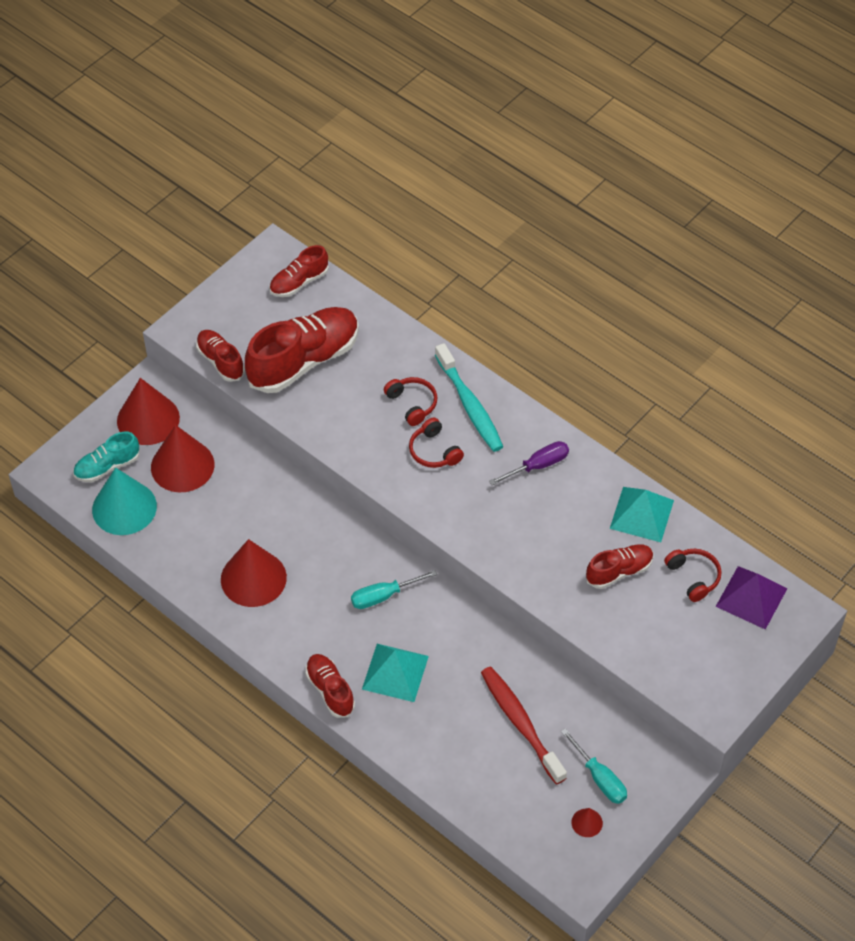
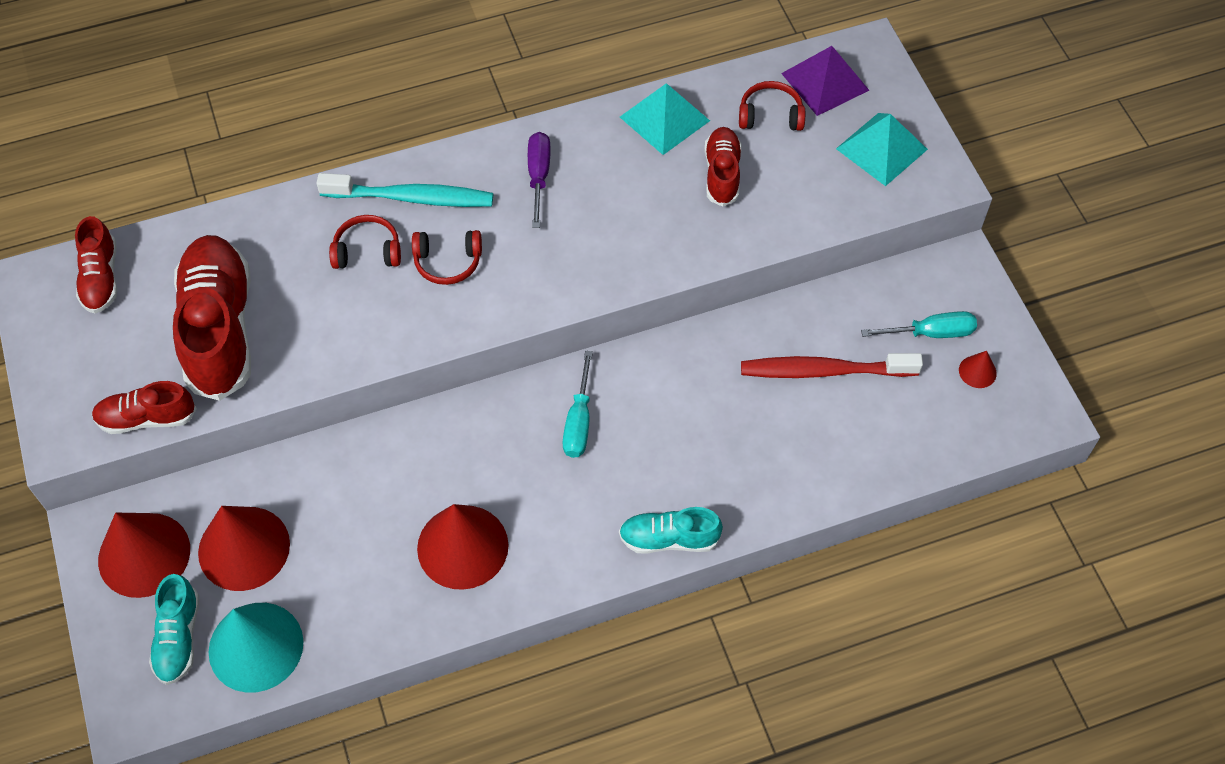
camera: 60 degrees left, 5 degrees up
red shoe [305,654,355,718] -> turquoise shoe [619,507,723,554]
turquoise pyramid [362,644,429,702] -> turquoise pyramid moved to [836,113,928,186]

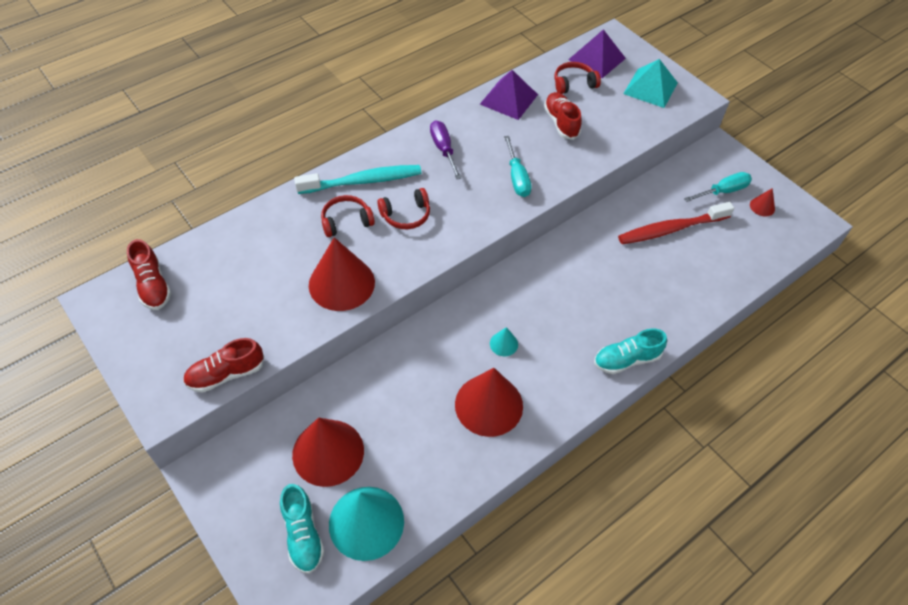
camera: 20 degrees left, 5 degrees down
red cone [98,513,190,598] -> red cone moved to [309,237,375,311]
red shoe [173,235,251,401] -> none
turquoise screwdriver [563,351,593,458] -> turquoise screwdriver moved to [504,136,532,197]
turquoise pyramid [620,83,710,155] -> purple pyramid [480,70,538,120]
none -> turquoise cone [490,327,518,356]

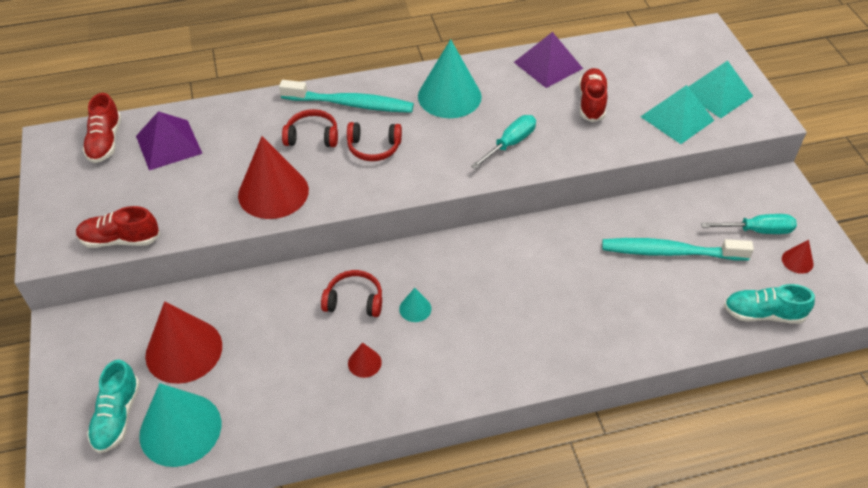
camera: 25 degrees right, 5 degrees down
purple screwdriver [430,120,462,179] -> turquoise cone [418,39,482,118]
red cone [455,368,523,437] -> red cone [348,343,382,378], size x0.44
turquoise screwdriver [504,136,532,197] -> turquoise screwdriver turned 150 degrees counterclockwise [471,115,536,169]
red headphones [554,62,601,94] -> red headphones moved to [321,270,382,317]
purple pyramid [568,29,626,78] -> purple pyramid moved to [136,111,203,170]
turquoise shoe [594,328,667,374] -> turquoise shoe moved to [724,284,815,324]
red toothbrush [618,202,734,244] -> turquoise toothbrush [602,238,754,261]
none -> turquoise pyramid [640,85,715,144]

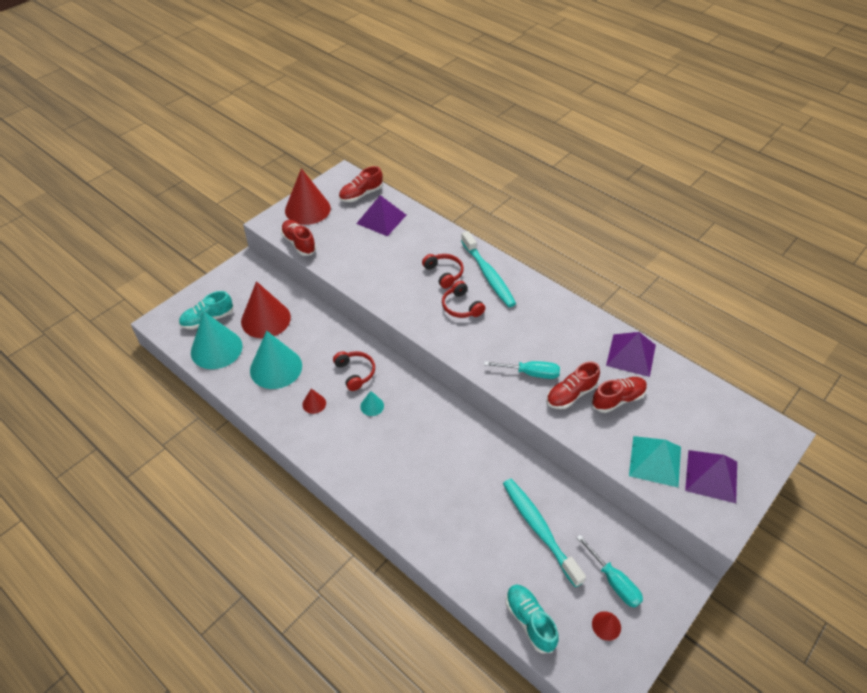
camera: 55 degrees right, 0 degrees up
red cone [238,136,309,219] -> red cone moved to [285,168,331,225]
turquoise cone [418,39,482,118] -> turquoise cone moved to [250,331,302,389]
turquoise pyramid [689,61,753,118] -> purple pyramid [685,450,737,503]
none -> red shoe [546,361,600,409]

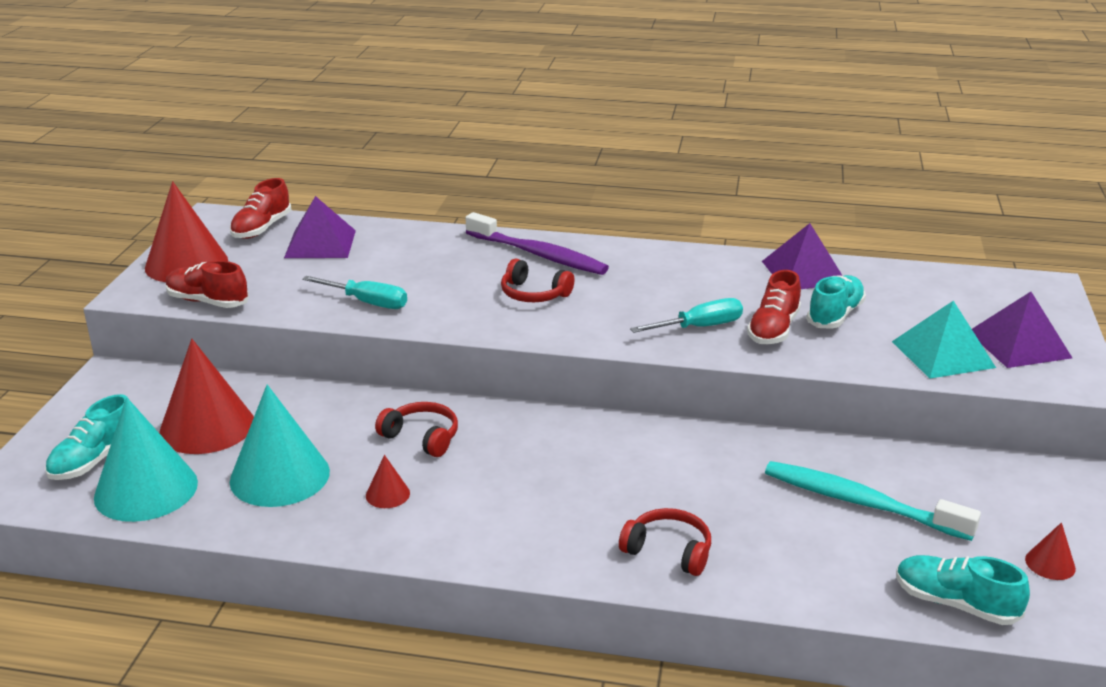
camera: 30 degrees left, 20 degrees down
turquoise cone [360,391,384,416] -> none
red headphones [422,254,464,289] -> red headphones moved to [619,508,711,576]
turquoise toothbrush [461,231,516,307] -> purple toothbrush [465,212,609,275]
turquoise screwdriver [576,535,643,608] -> turquoise screwdriver moved to [302,276,407,309]
red shoe [591,377,647,413] -> turquoise shoe [806,275,866,329]

